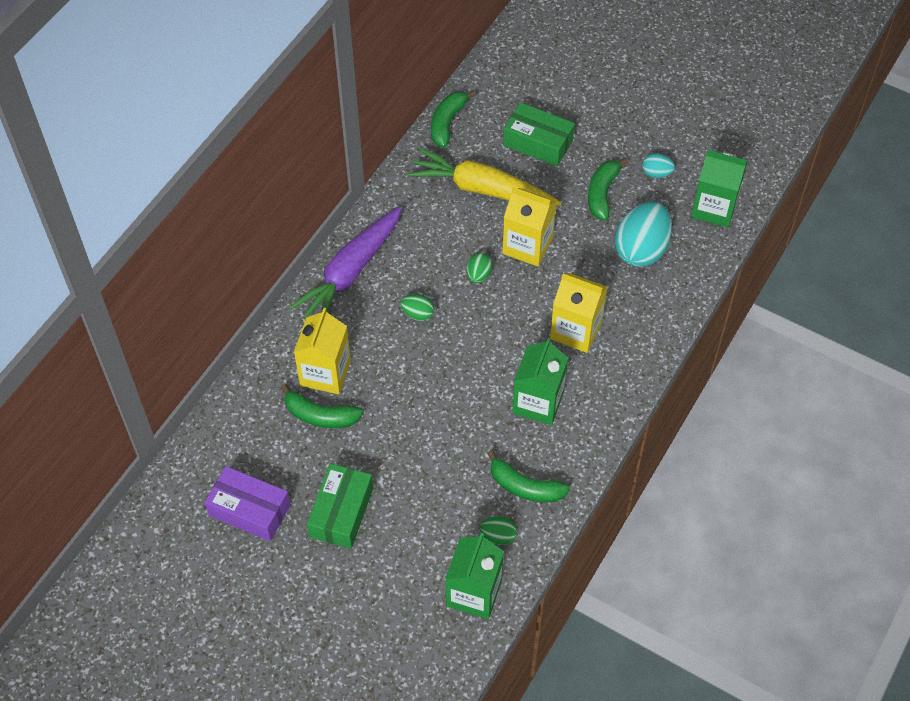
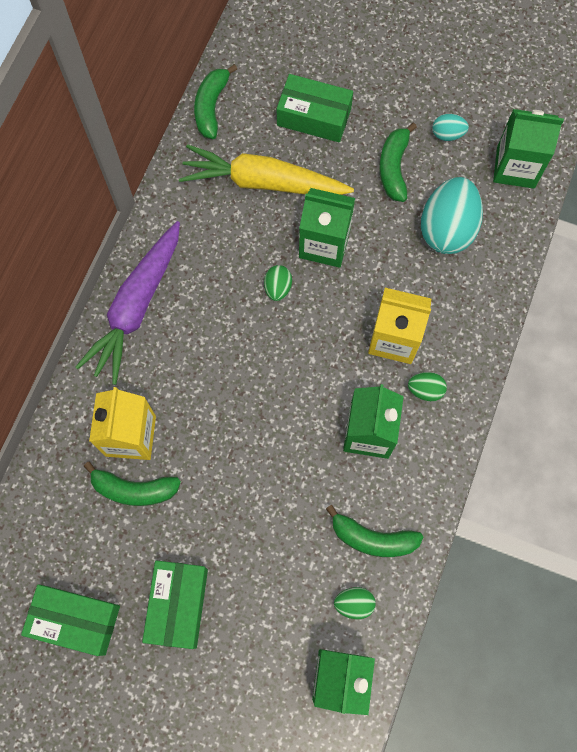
camera: 10 degrees left, 15 degrees up
purple box [204,466,291,541] -> green box [21,584,120,656]
green egg [400,294,434,321] -> green egg moved to [408,372,447,401]
yellow carton [502,187,556,267] -> green carton [299,188,355,268]

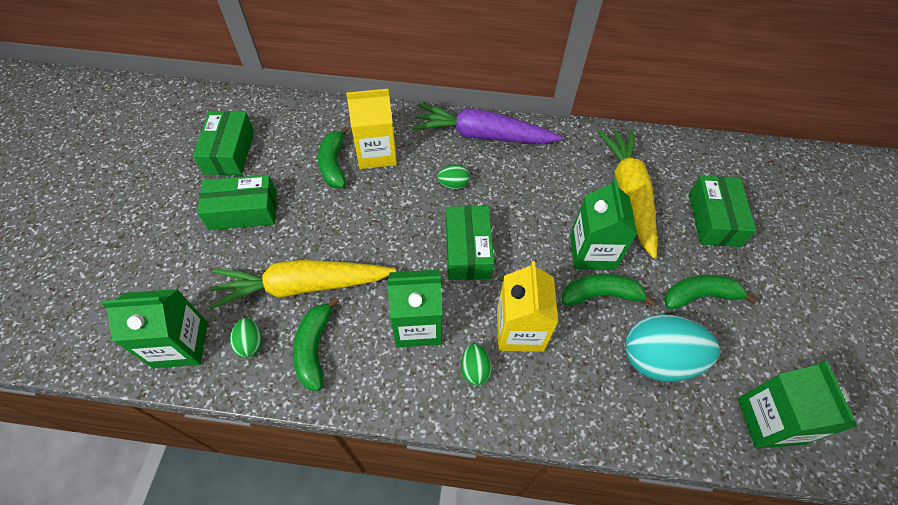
camera: 75 degrees right, 15 degrees down
green banana [194,64,237,139] -> green banana moved to [562,274,656,306]
green egg [264,265,292,301] -> green egg moved to [437,164,470,189]
turquoise egg [432,114,469,141] -> none
none -> yellow carrot [209,260,395,310]
none -> green box [446,206,494,280]

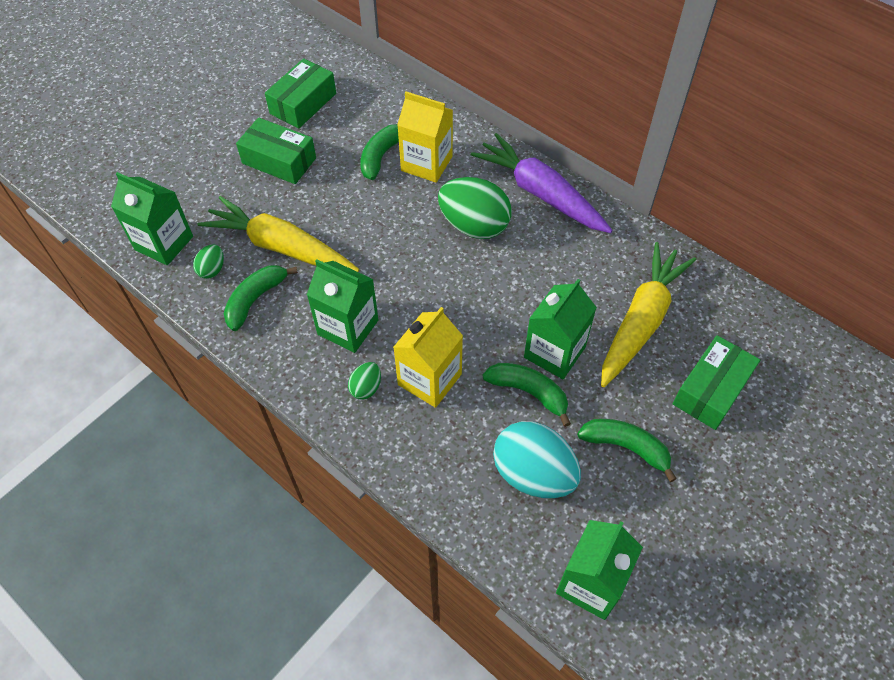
camera: 35 degrees right, 0 degrees up
green egg [437,164,470,189] -> green egg [438,177,511,239], size x2.12
green box [446,206,494,280] -> none

